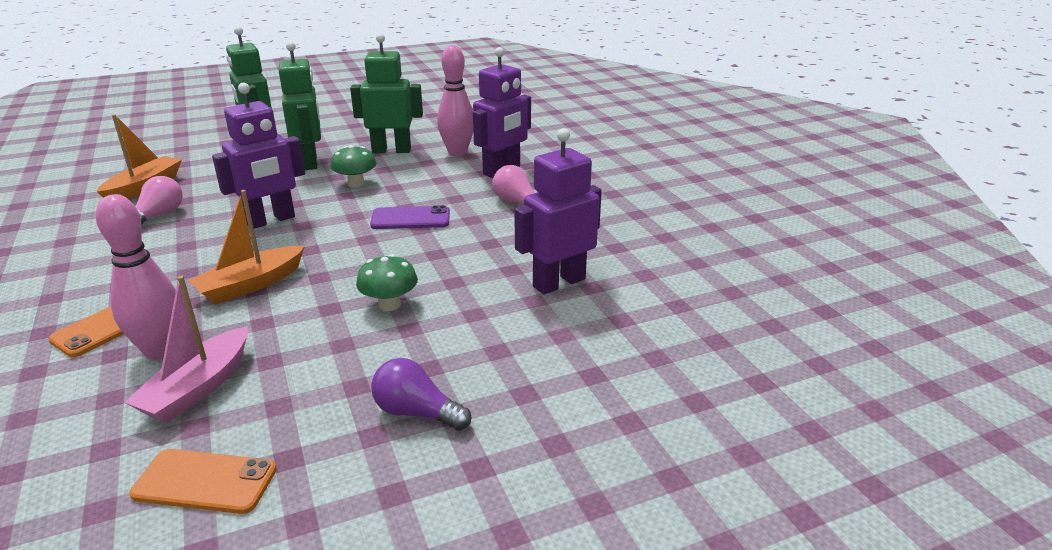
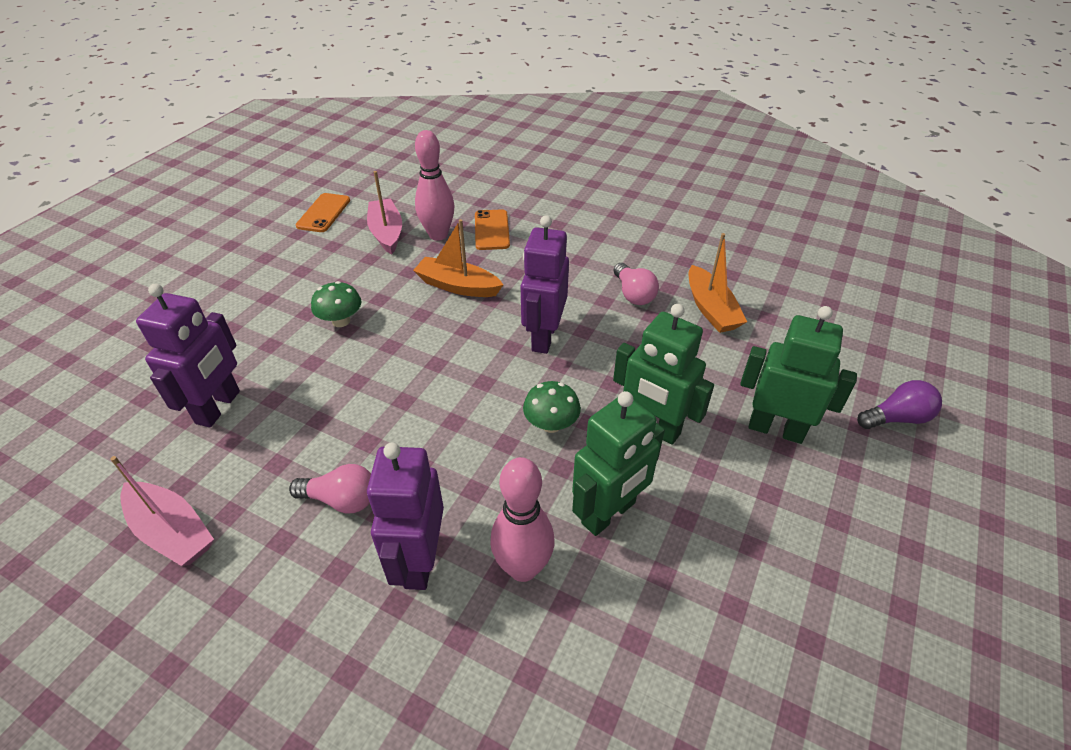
camera: 140 degrees right, 15 degrees up
orange phone [130,449,277,514] -> orange phone turned 45 degrees counterclockwise [296,193,350,232]
orange boat [188,190,305,304] -> orange boat turned 75 degrees counterclockwise [413,219,503,297]
purple phone [370,205,450,229] -> none
purple light bulb [371,358,471,431] -> purple light bulb moved to [857,380,942,429]
none -> pink boat [110,456,214,566]

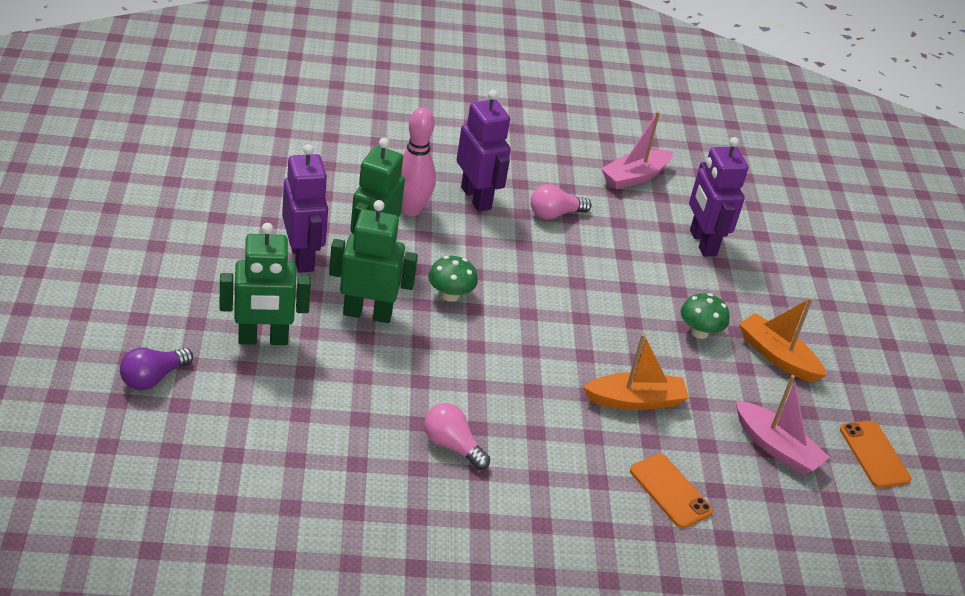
camera: 145 degrees right, 5 degrees down
pink boat [110,456,214,566] -> pink boat turned 45 degrees counterclockwise [601,111,673,189]
pink bowling pin [415,130,454,241] -> none
purple robot [521,215,569,354] -> purple robot moved to [282,144,328,273]
orange boat [688,233,747,333] -> orange boat moved to [739,298,827,383]

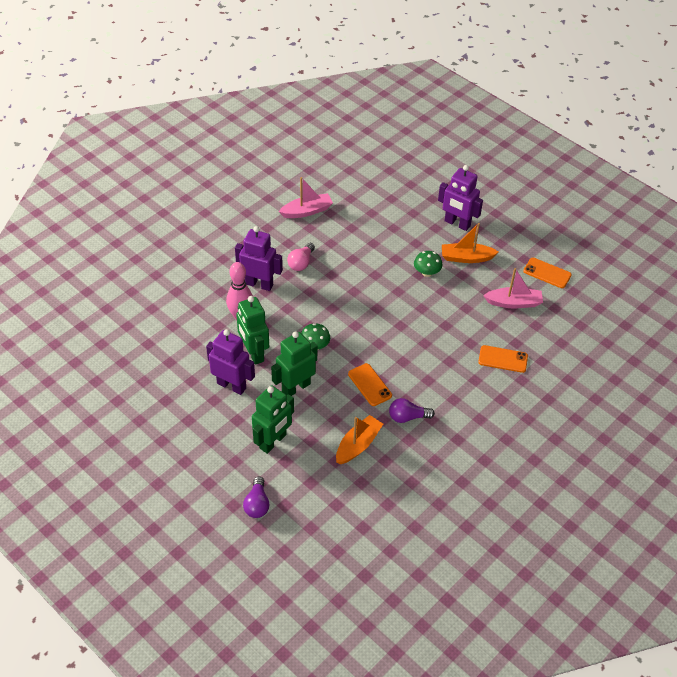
camera: 40 degrees left, 10 degrees up
pink light bulb [424,403,490,470] -> purple light bulb [389,398,435,423]
orange boat [583,334,689,410] -> orange boat moved to [336,415,383,464]
pink boat [601,111,673,189] -> pink boat turned 120 degrees counterclockwise [279,177,333,218]
purple robot [689,137,748,257] -> purple robot moved to [438,165,483,231]
none -> orange phone [348,363,392,406]

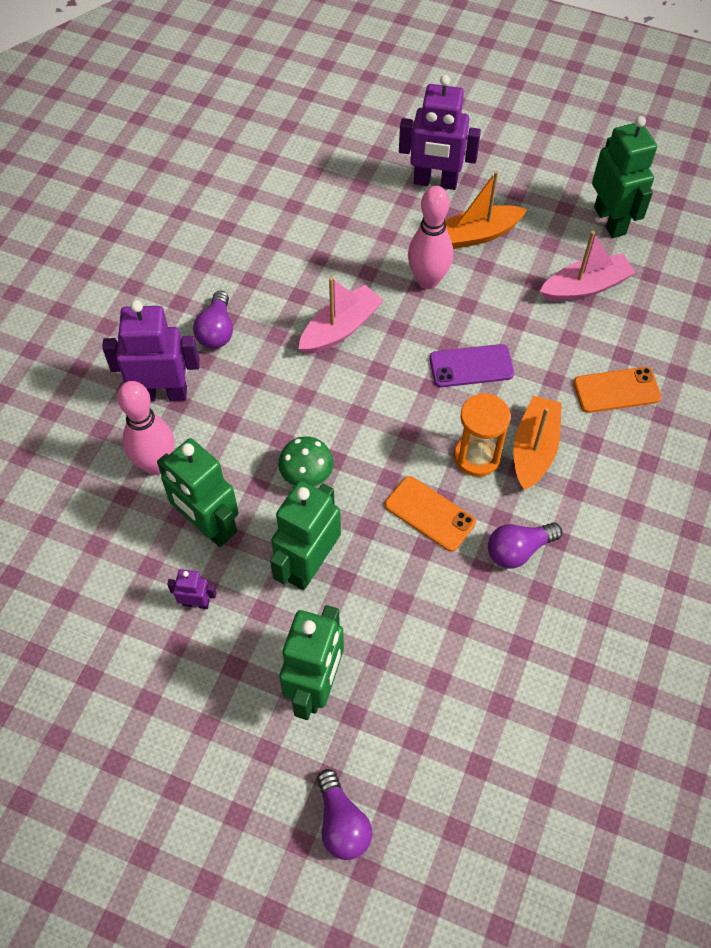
camera: 20 degrees left, 10 degrees up
purple robot [206,329,255,395] -> purple robot [167,569,216,609], size x0.47
pink boat [279,177,333,218] -> pink boat moved to [299,277,384,354]
pink light bulb [287,243,315,271] -> purple light bulb [193,291,233,349]
orange boat [336,415,383,464] -> orange boat moved to [513,396,562,490]
green mushroom [414,251,442,277] -> pink bowling pin [408,186,453,289]
orange phone [523,258,572,288] -> green robot [592,116,657,238]
none -> purple phone [430,344,514,387]
none -> orange hourglass [454,393,511,477]

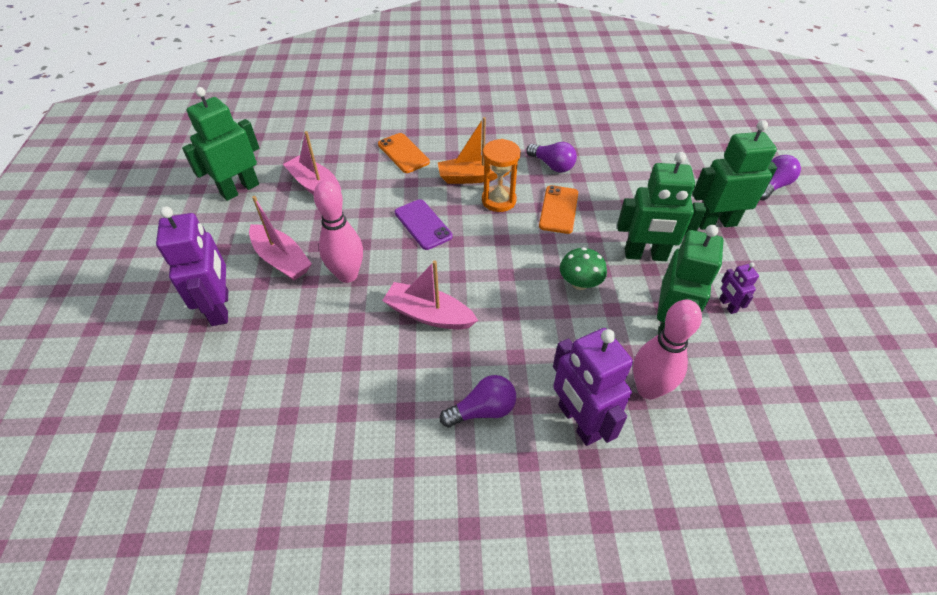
camera: 115 degrees left, 10 degrees down
orange boat [445,171,527,249] -> pink boat [249,196,312,280]

